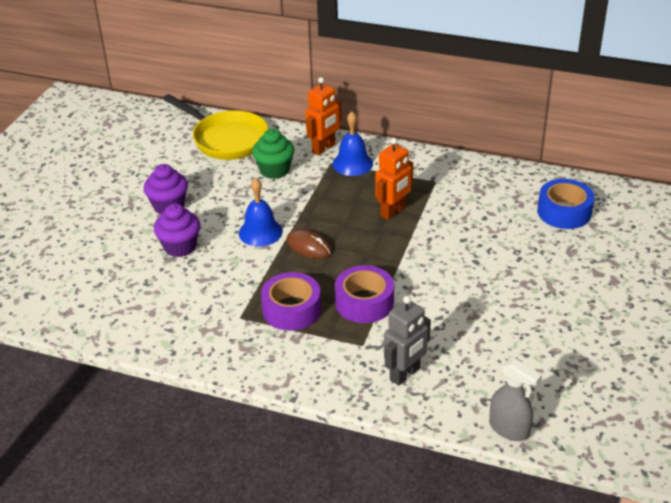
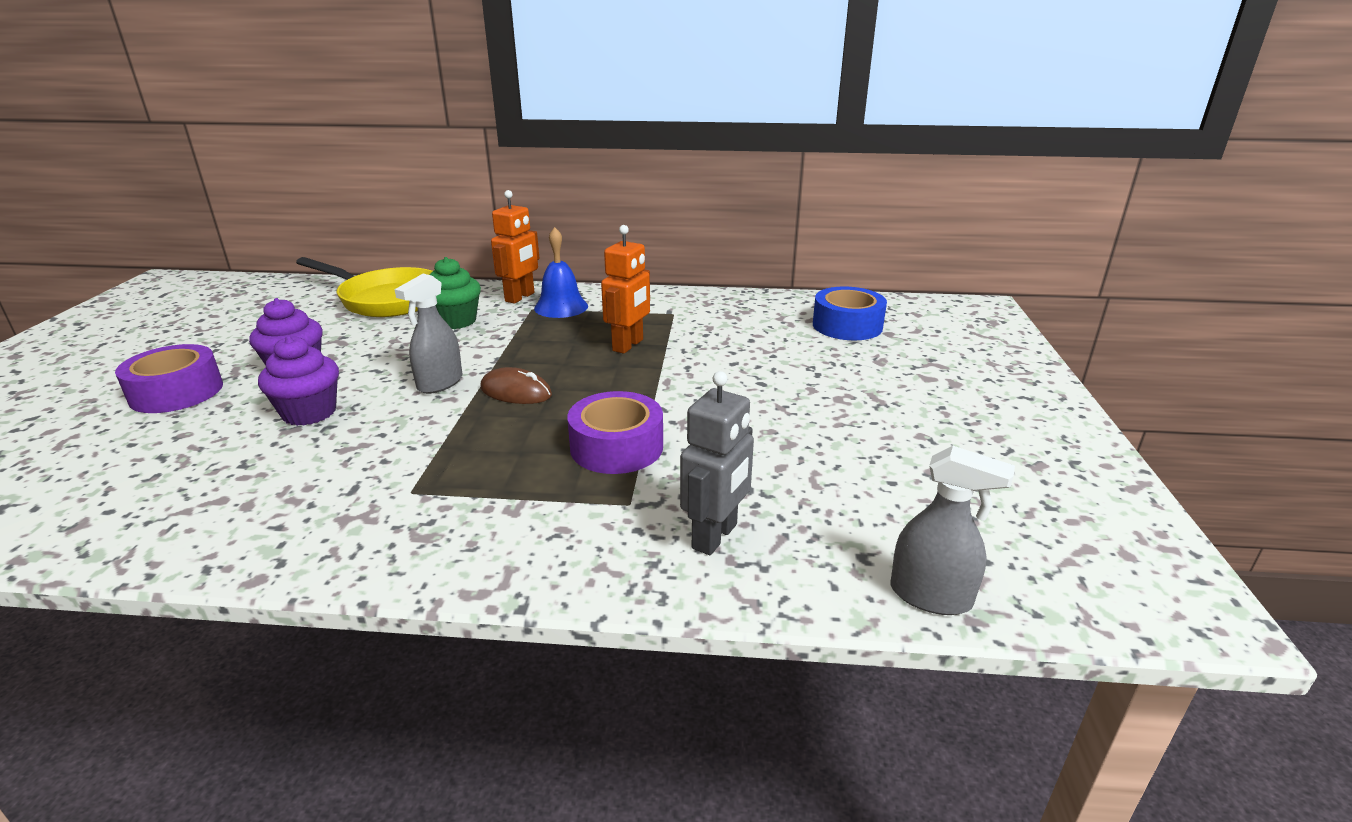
camera: 15 degrees left, 10 degrees down
blue bell [239,178,283,247] -> grey spray bottle [394,274,463,394]
purple tape [261,272,321,331] -> purple tape moved to [115,344,223,413]

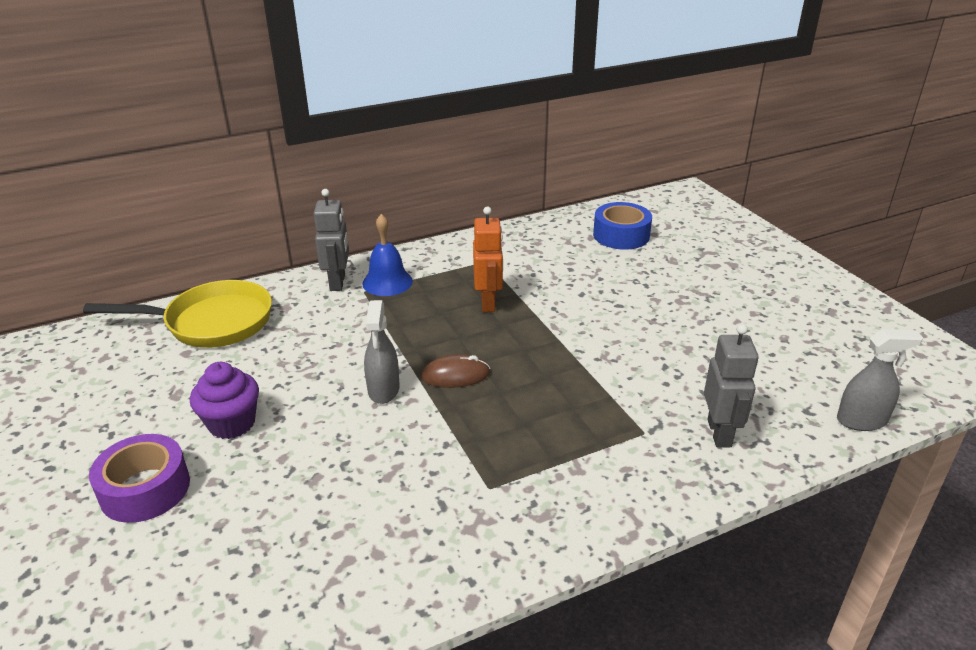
camera: 30 degrees left, 5 degrees up
purple cupcake [258,336,339,426] -> none
green cupcake [429,257,481,329] -> none
orange robot [491,190,539,303] -> grey robot [314,189,349,291]
purple tape [567,391,663,474] -> none

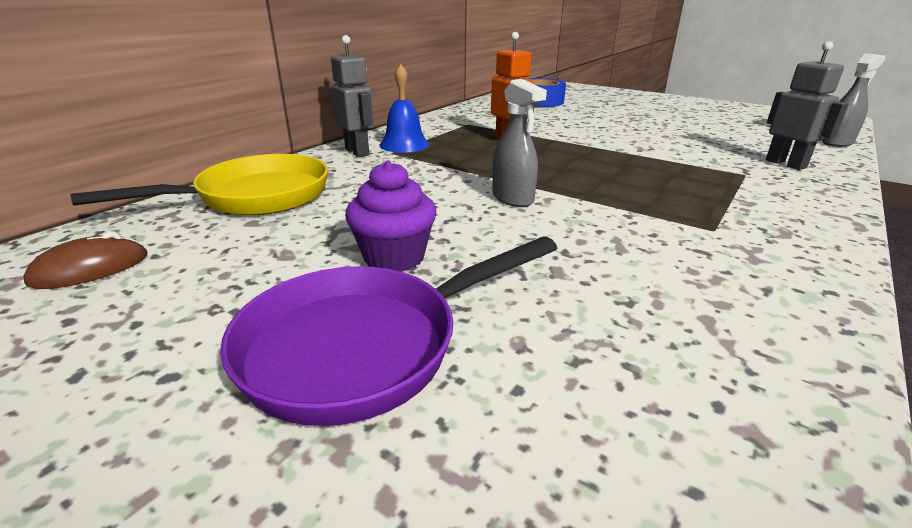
camera: 30 degrees left, 5 degrees down
purple tape [89,434,190,523] -> purple pan [220,236,557,426]
brown mouse [421,354,491,388] -> brown mouse moved to [23,231,147,289]

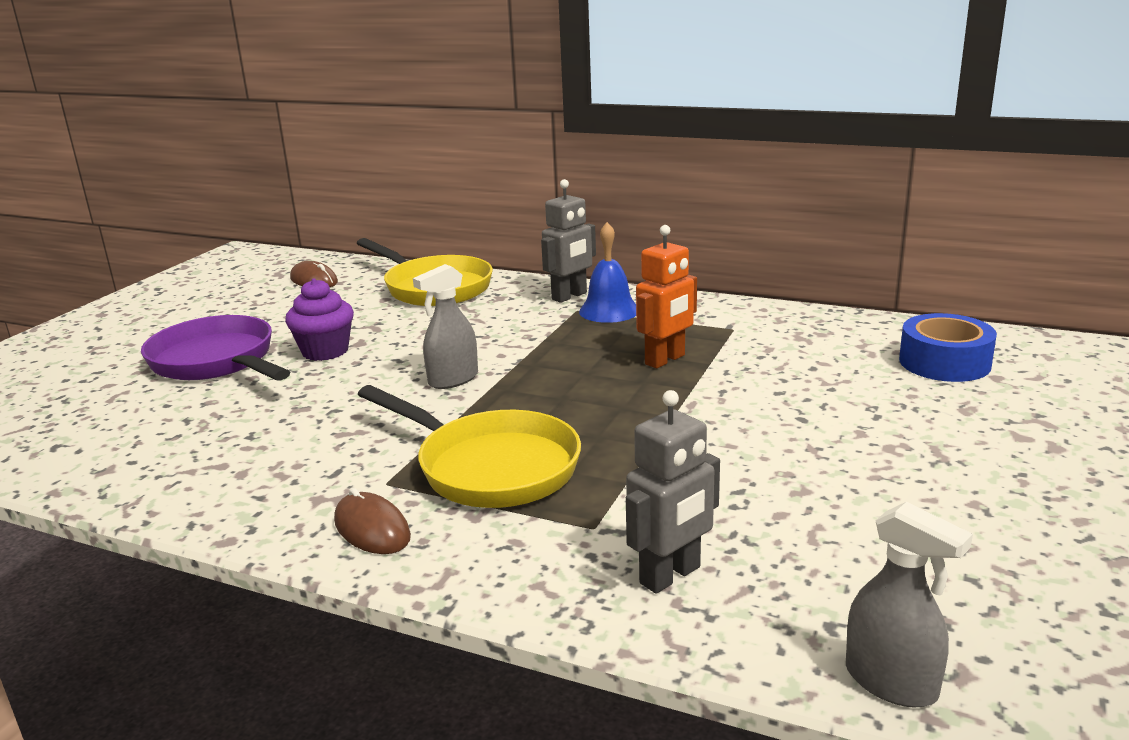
camera: 80 degrees right, 5 degrees down
none -> brown mouse [334,488,411,554]
none -> yellow pan [358,385,581,508]

